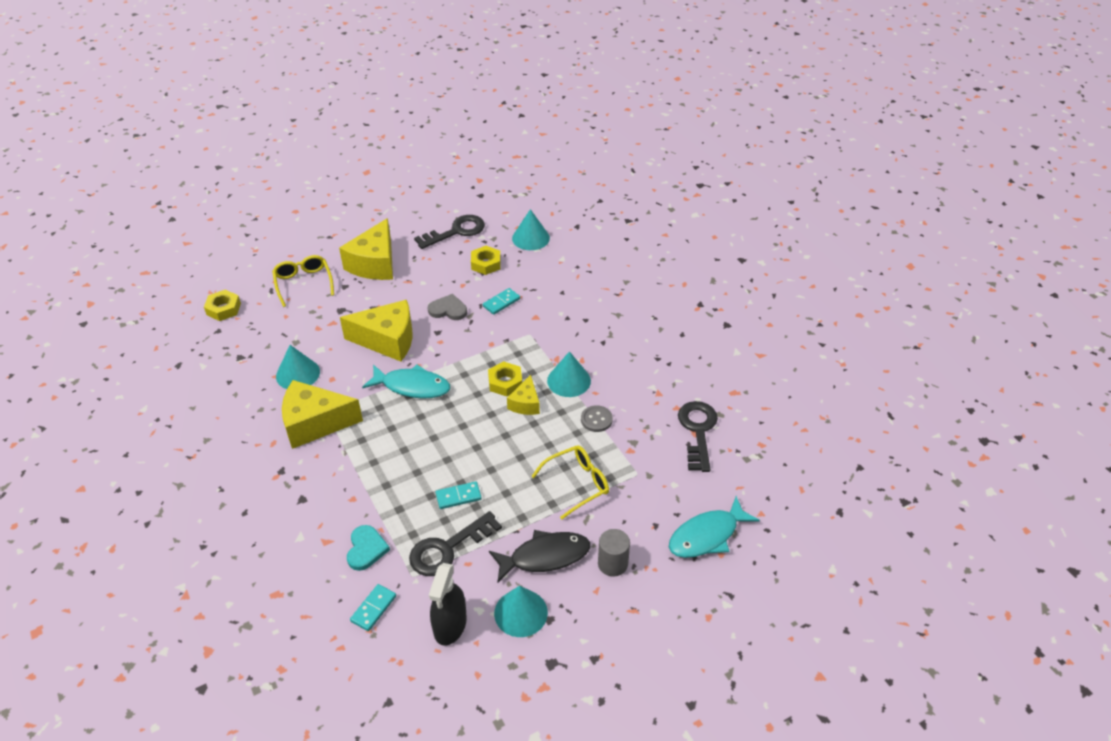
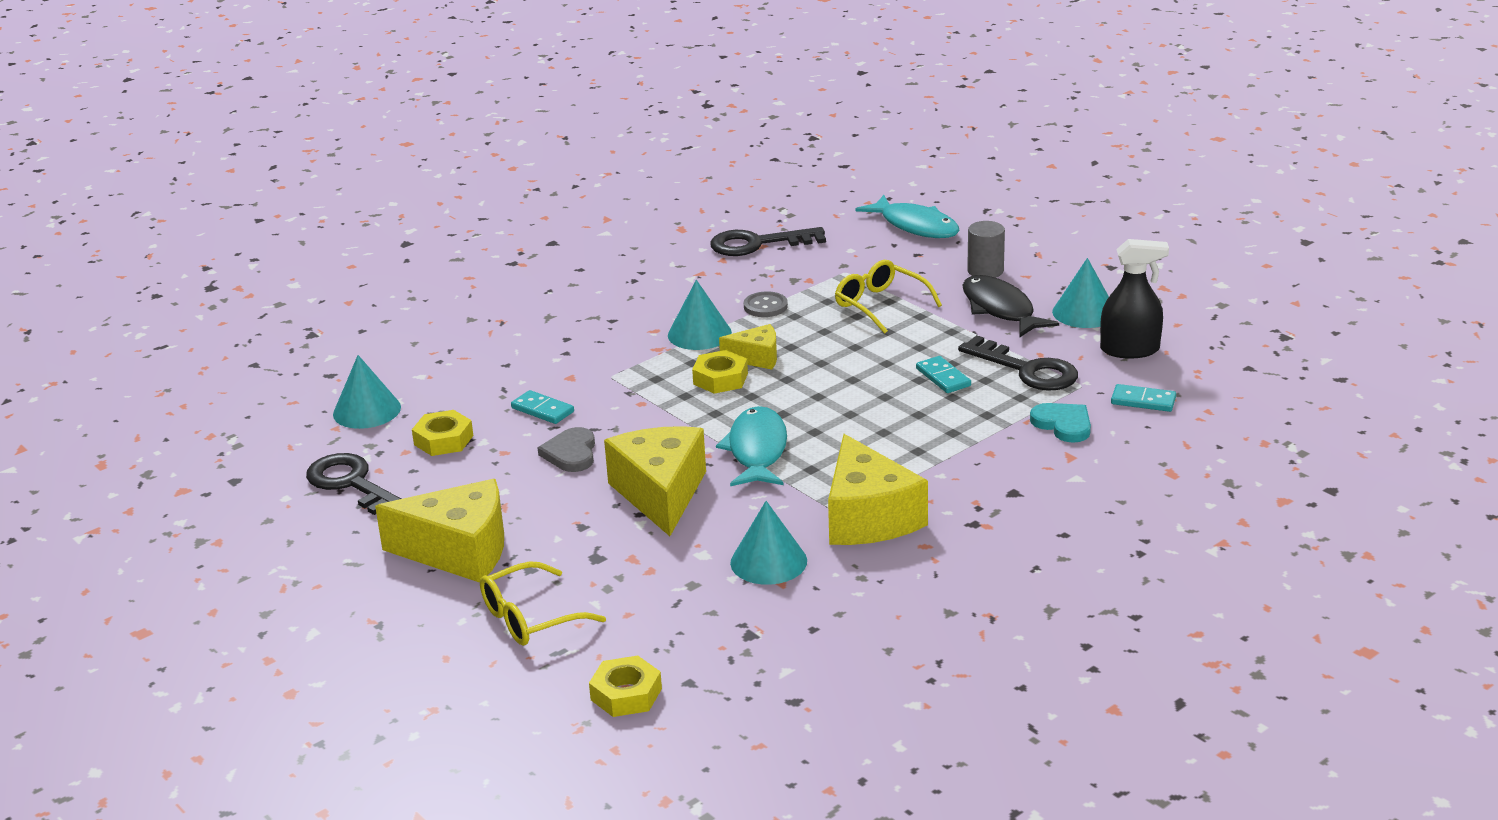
camera: 100 degrees left, 15 degrees down
turquoise heart [347,525,390,571] -> turquoise heart turned 60 degrees clockwise [1030,403,1091,443]

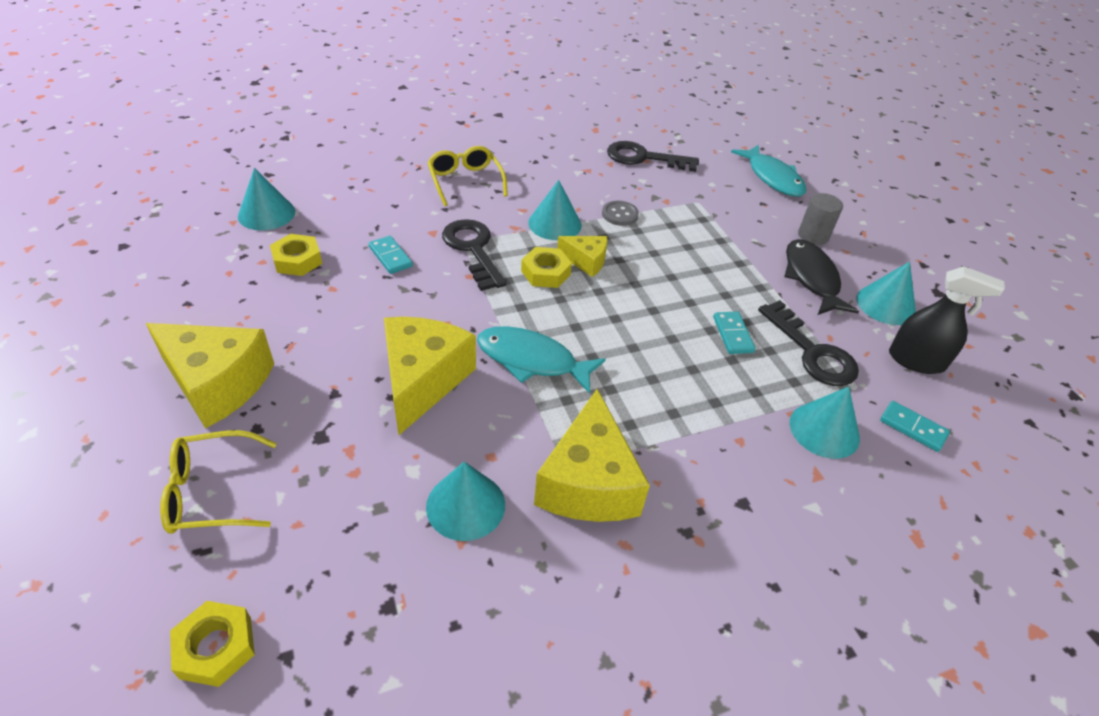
camera: 15 degrees right, 15 degrees up
black key [306,453,401,515] -> black key moved to [442,219,507,291]
grey heart [538,427,595,472] -> none
turquoise fish [716,406,787,486] -> turquoise fish turned 90 degrees counterclockwise [477,326,606,394]
yellow glasses [835,260,942,334] -> yellow glasses moved to [427,146,508,206]
turquoise heart [1030,403,1091,443] -> turquoise cone [790,387,860,459]

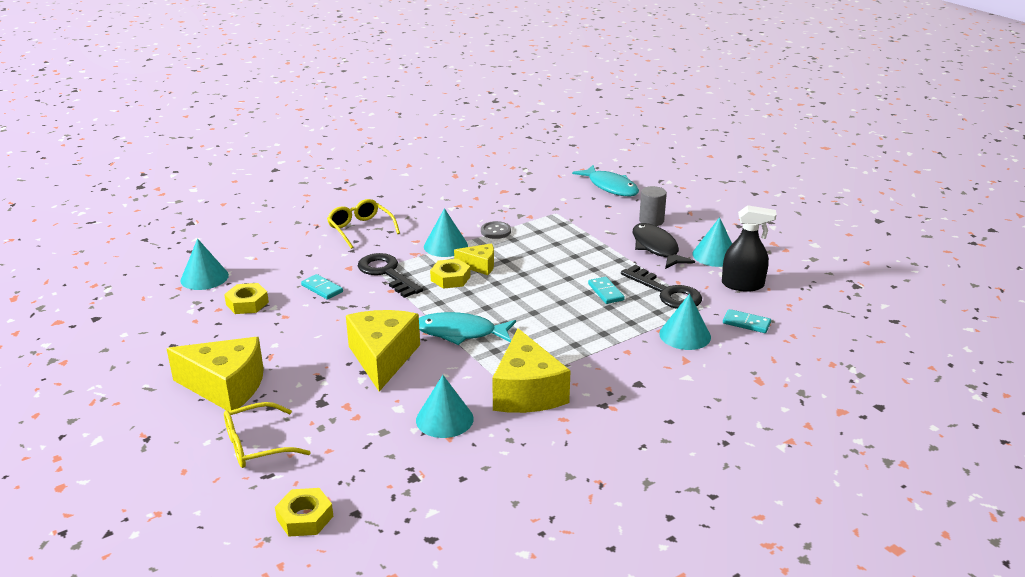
camera: 10 degrees left, 15 degrees down
black key [607,141,699,172] -> none

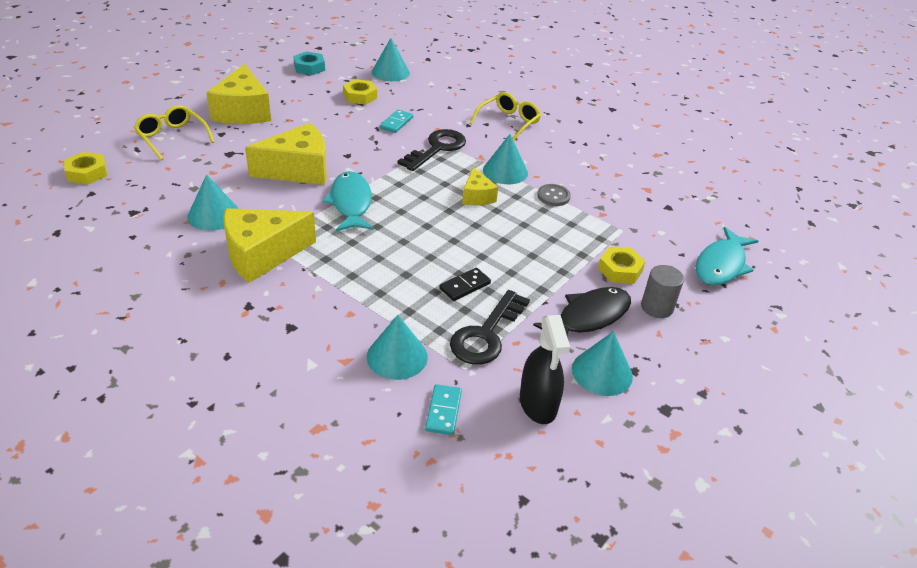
camera: 70 degrees right, 10 degrees up
yellow nut [430,259,471,289] -> yellow nut moved to [598,247,646,284]
turquoise domino [588,277,625,304] -> black domino [440,268,491,301]
none -> turquoise nut [293,51,325,75]

